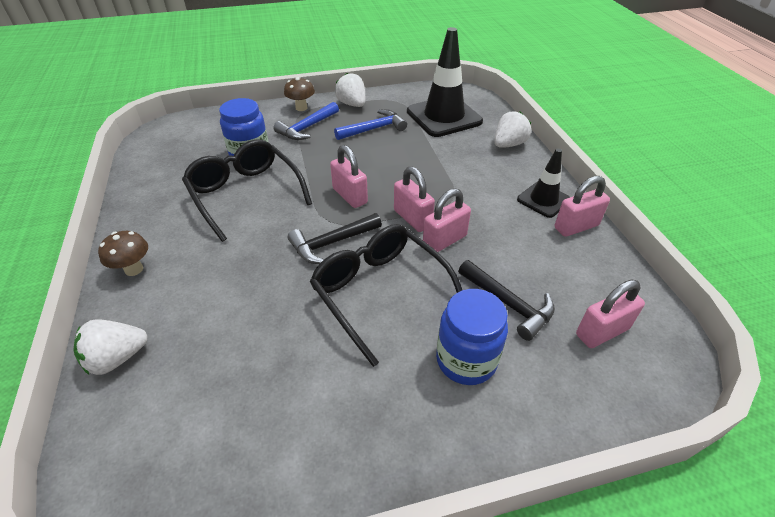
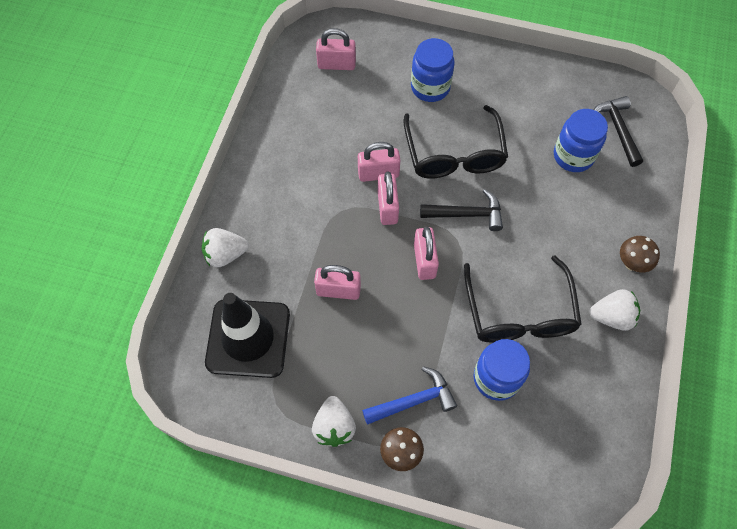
camera: 150 degrees left, 20 degrees up
white strawberry [73,319,147,375] -> white strawberry moved to [589,289,640,331]
blue hammer [334,109,407,140] -> none
black hammer [458,260,555,341] -> black hammer moved to [594,96,643,167]
black traffic cone [517,149,570,218] -> none
pink padlock [555,176,610,237] -> pink padlock moved to [314,265,361,300]
none -> blue jar [554,109,608,172]

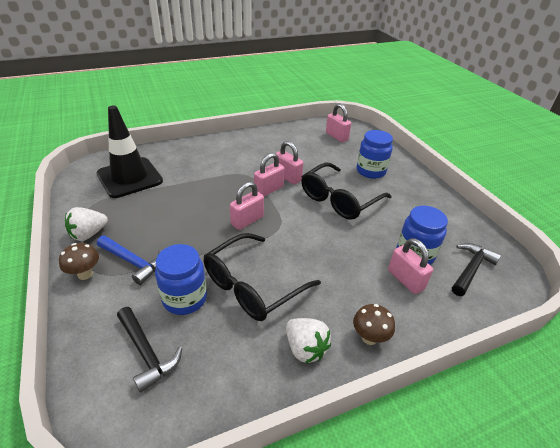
camera: 50 degrees right, 25 degrees down
white strawberry [202,228,249,267] -> none
pink padlock [314,265,361,300] -> pink padlock moved to [388,238,433,294]
black hammer [420,189,503,231] -> black hammer moved to [117,307,182,393]

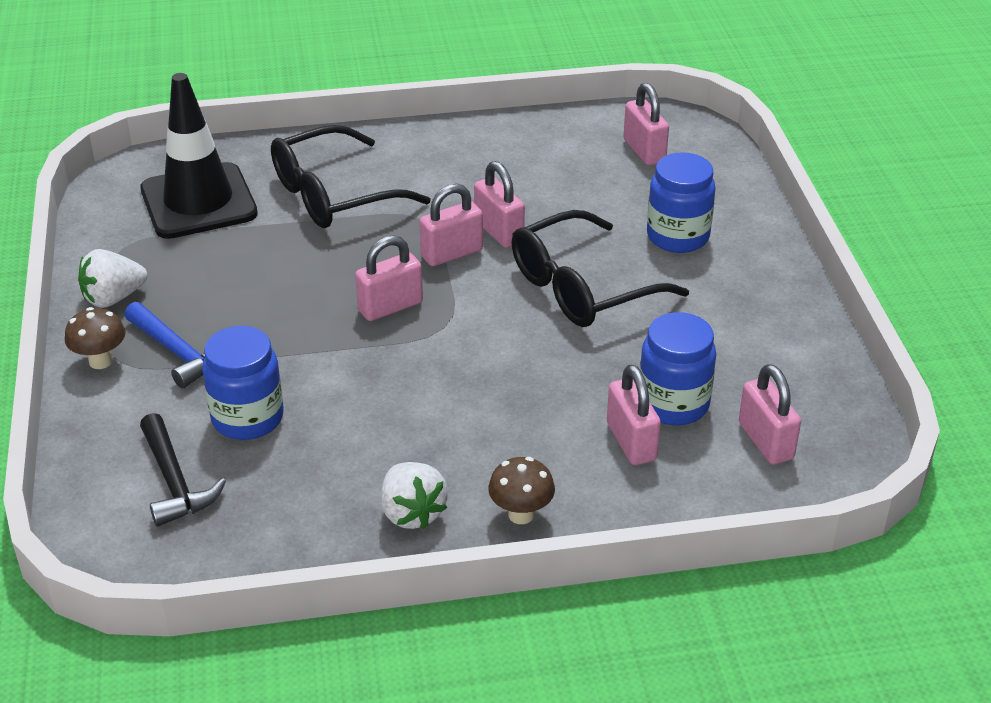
camera: 15 degrees right, 0 degrees up
black glasses [204,233,321,321] -> black glasses moved to [271,125,431,228]
black hammer [452,243,501,296] -> pink padlock [739,364,801,465]

